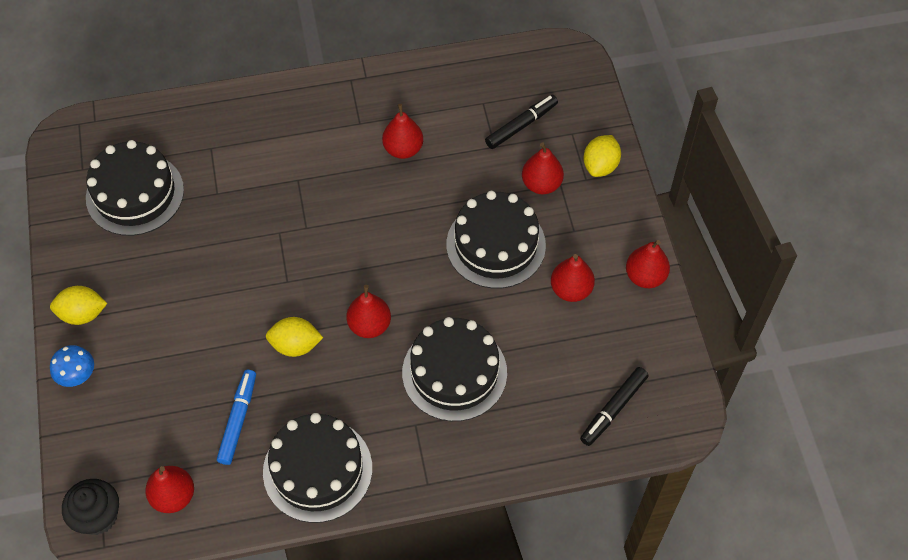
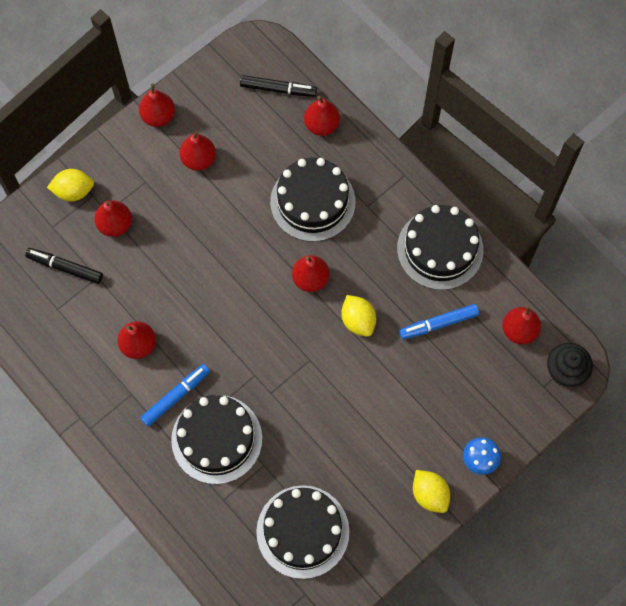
camera: 120 degrees left, 10 degrees up
black cake [446,191,546,289] -> black cake moved to [171,395,262,484]
none -> blue marker [141,364,210,427]
none -> red pear [304,96,340,136]

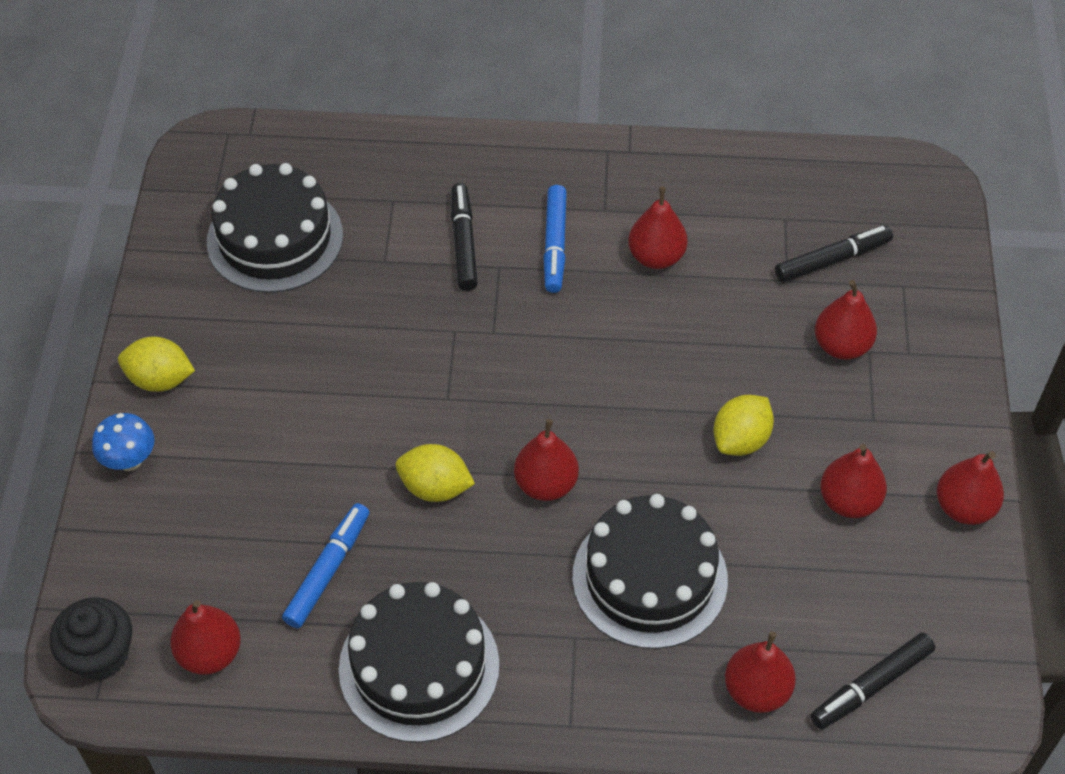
camera: 135 degrees right, 15 degrees down
yellow lemon [47,169,94,201] -> yellow lemon moved to [714,395,774,456]
black cake [171,395,262,484] -> black marker [451,183,478,291]

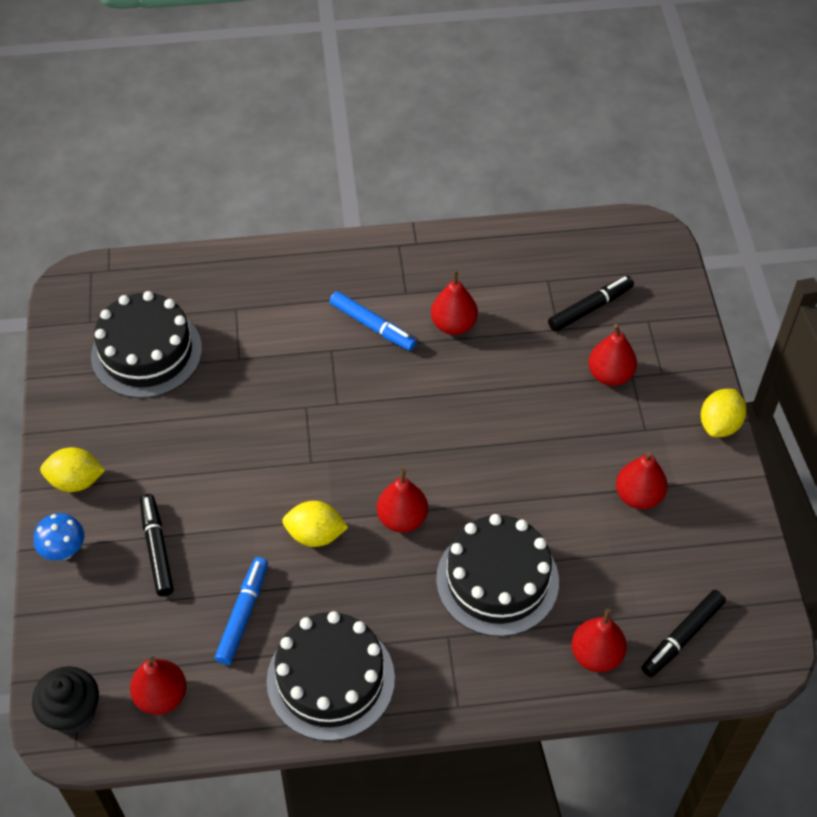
camera: 10 degrees left, 0 degrees up
black marker [451,183,478,291] -> black marker moved to [140,494,174,596]
blue marker [543,185,567,293] -> blue marker turned 45 degrees counterclockwise [330,291,417,351]
yellow lemon [714,395,774,456] -> yellow lemon moved to [701,389,746,437]
red pear [937,451,1004,525] -> none

